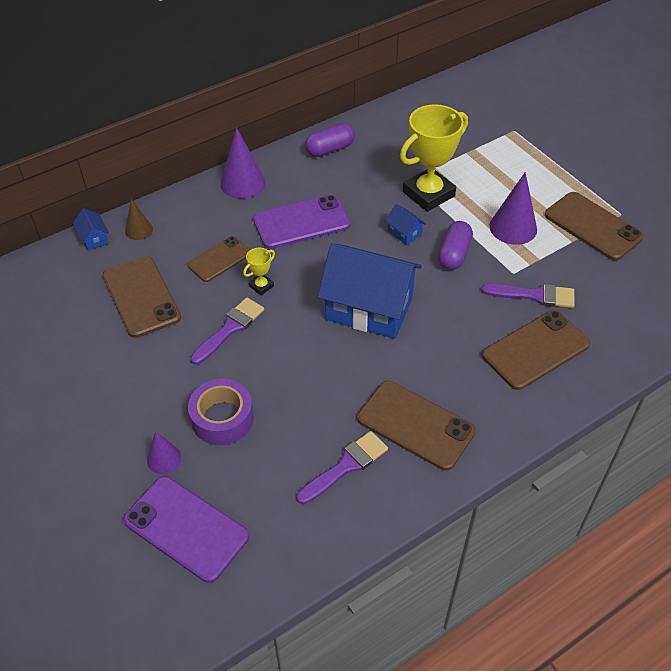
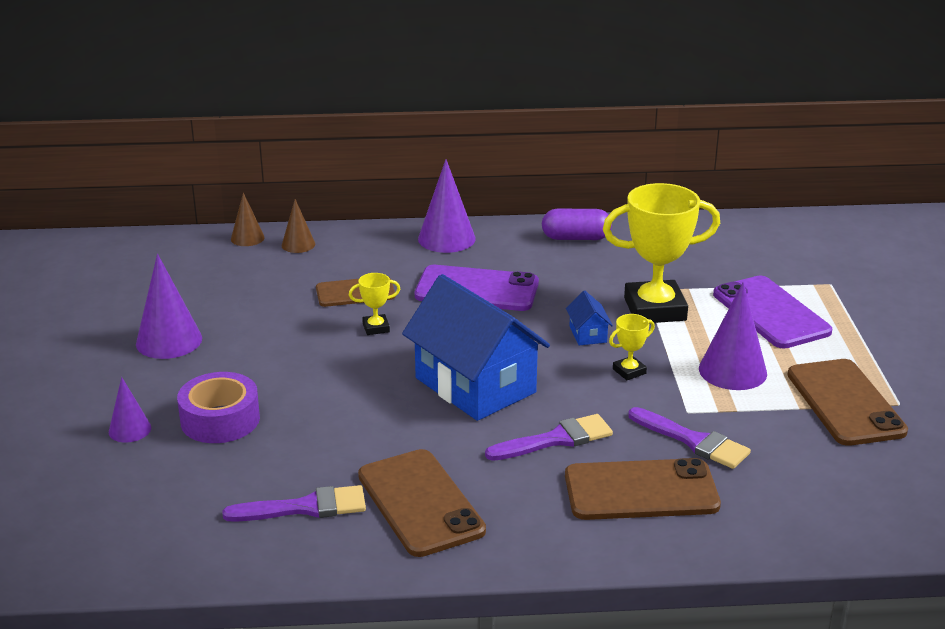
camera: 30 degrees right, 20 degrees down
blue house [73,208,109,251] -> brown cone [231,192,265,246]
brown phone [103,256,181,338] -> none
purple phone [123,476,249,583] -> purple phone moved to [713,276,832,349]
purple brush [190,297,264,365] -> purple brush moved to [485,414,613,461]
purple capsule [438,221,473,270] -> yellow trophy [609,314,655,380]
none -> purple cone [136,254,202,359]

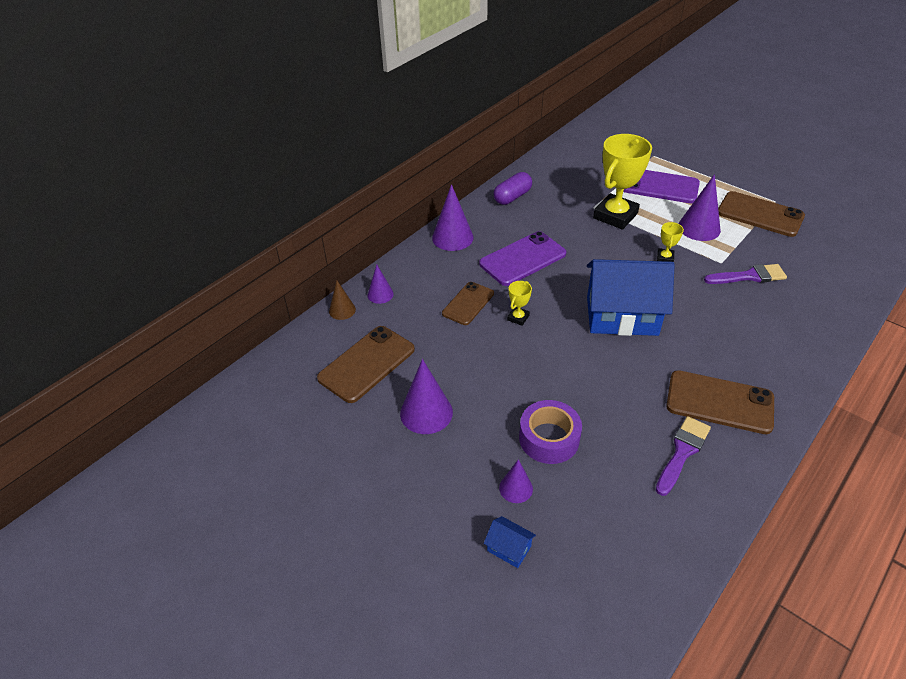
camera: 45 degrees left, 15 degrees up
brown cone [281,199,315,253] -> purple cone [368,264,394,304]
purple brush [485,414,613,461] -> none
brown phone [565,458,721,520] -> brown phone moved to [317,326,415,403]
blue house [566,291,613,346] -> blue house moved to [484,516,536,568]

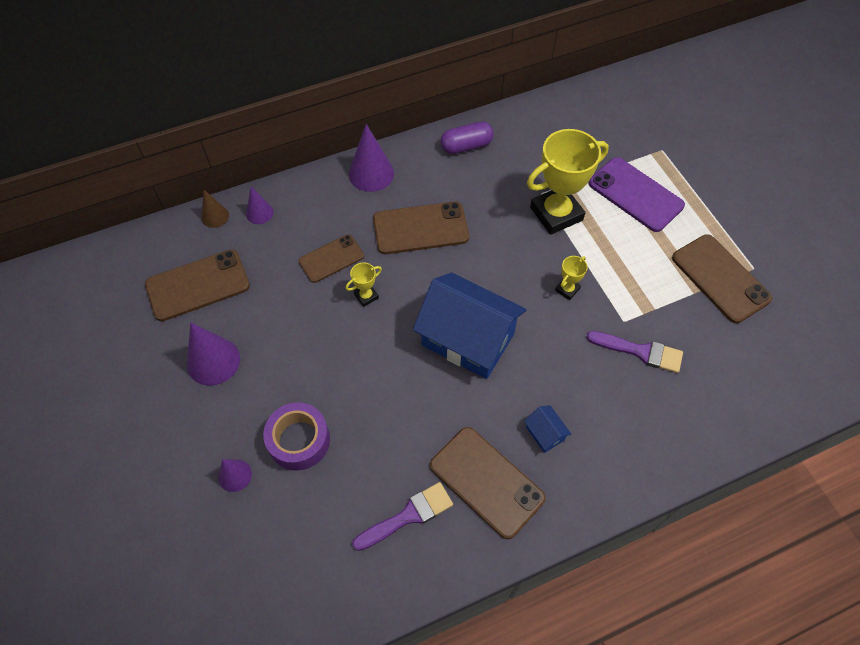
camera: 25 degrees right, 15 degrees up
purple phone [479,231,566,286] -> brown phone [373,201,469,254]
blue house [484,516,536,568] -> blue house moved to [524,405,571,453]
purple cone [679,174,721,241] -> none

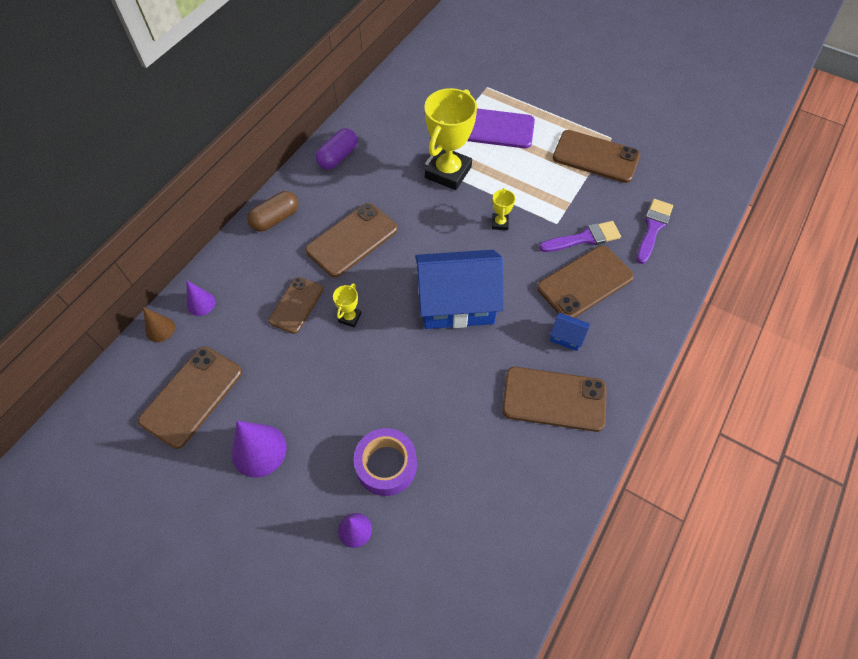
camera: 35 degrees left, 0 degrees up
purple cone [349,124,394,192] -> brown capsule [247,191,299,231]
purple brush [352,482,453,551] -> purple brush moved to [636,199,673,264]
none -> brown phone [537,245,634,318]

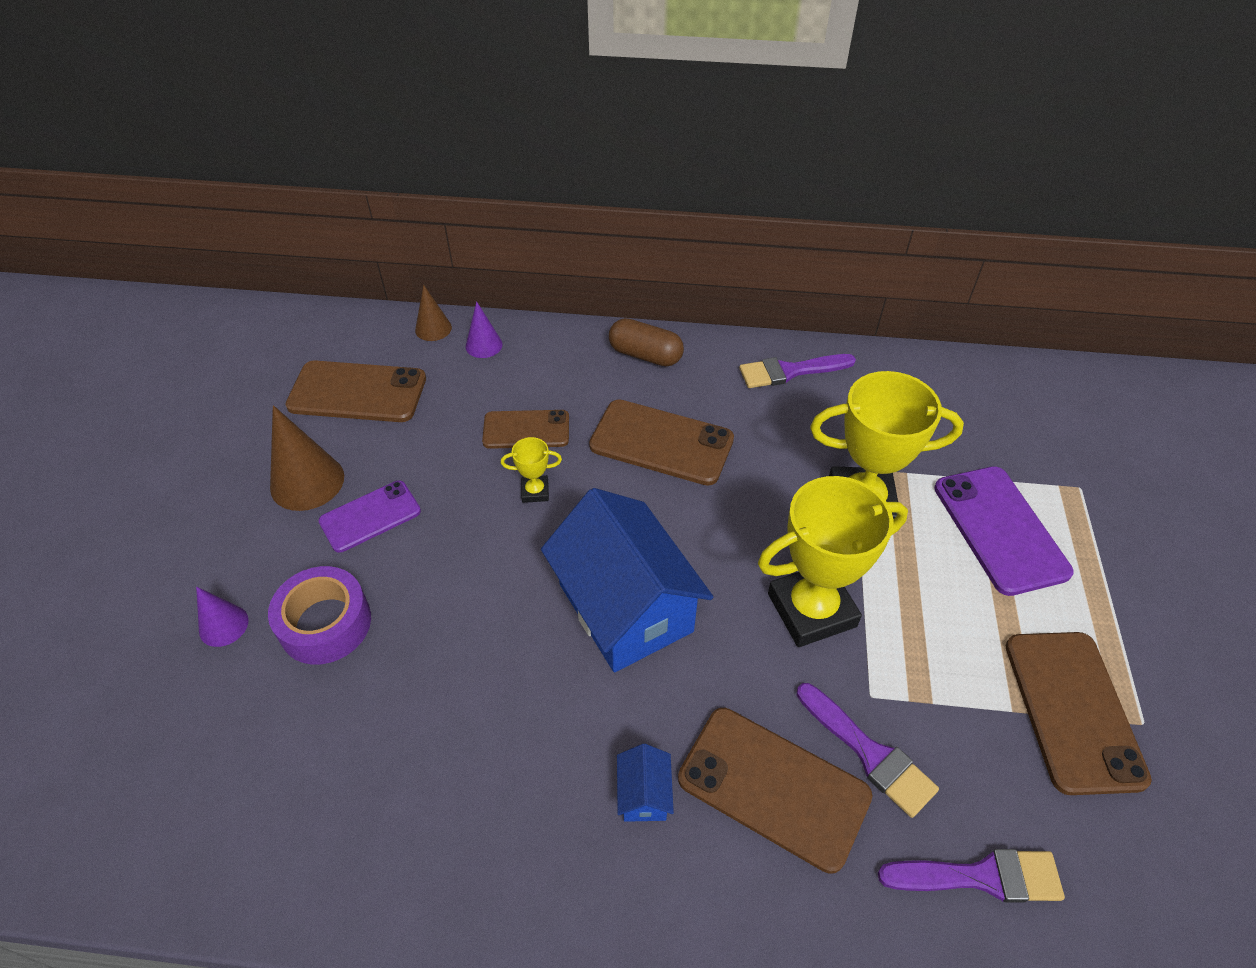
camera: 65 degrees right, 10 degrees down
purple cone [232,421,287,478] -> brown cone [270,405,344,511]
purple capsule [316,128,358,170] -> purple brush [739,354,856,388]
yellow trophy [492,188,515,230] -> yellow trophy [758,476,908,647], size x2.29
brown phone [502,367,607,432] -> none
none -> purple phone [318,480,421,553]

